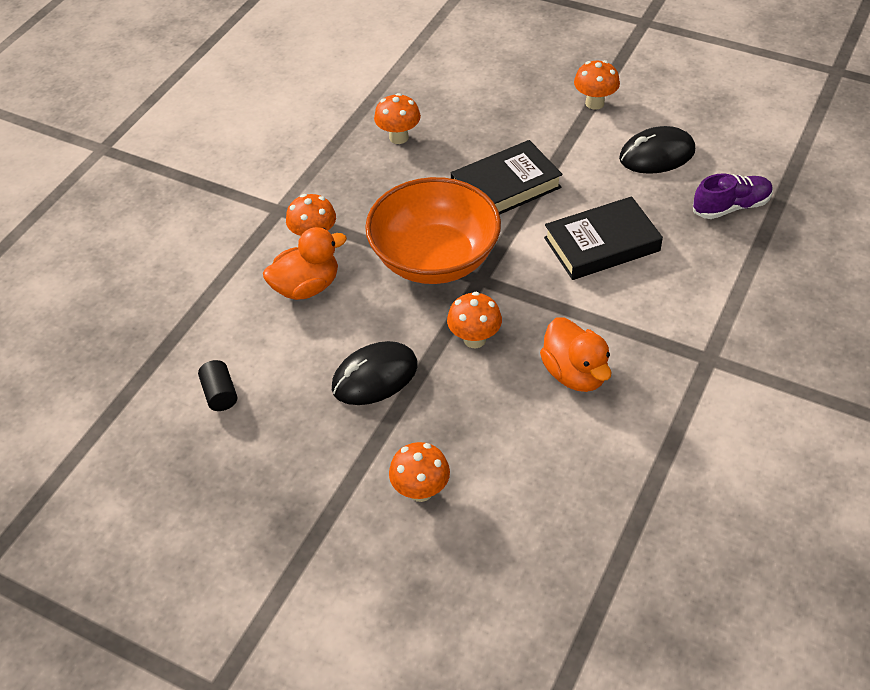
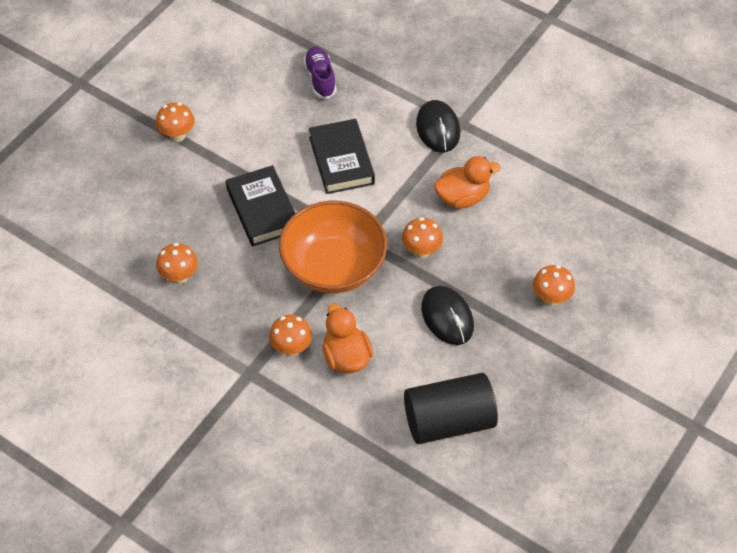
camera: 85 degrees left, 5 degrees up
black cylinder [198,360,237,411] -> black cylinder [404,373,498,444], size x2.38
black mouse [619,126,695,174] -> black mouse moved to [416,100,460,152]

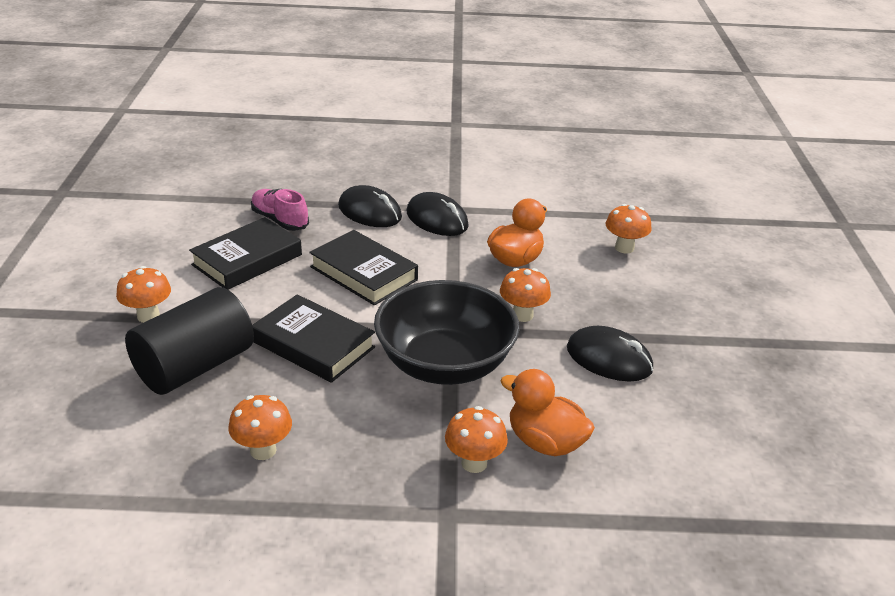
camera: 35 degrees left, 20 degrees down
orange bowl [279,201,387,293] -> black bowl [374,280,520,385]
purple shoe [303,47,337,99] -> pink shoe [251,189,309,231]
black cylinder [404,373,498,444] -> black cylinder moved to [125,287,254,395]
orange mushroom [533,265,575,306] -> orange mushroom moved to [605,204,652,254]
none -> black book [189,217,302,290]
none -> black mouse [338,185,402,227]

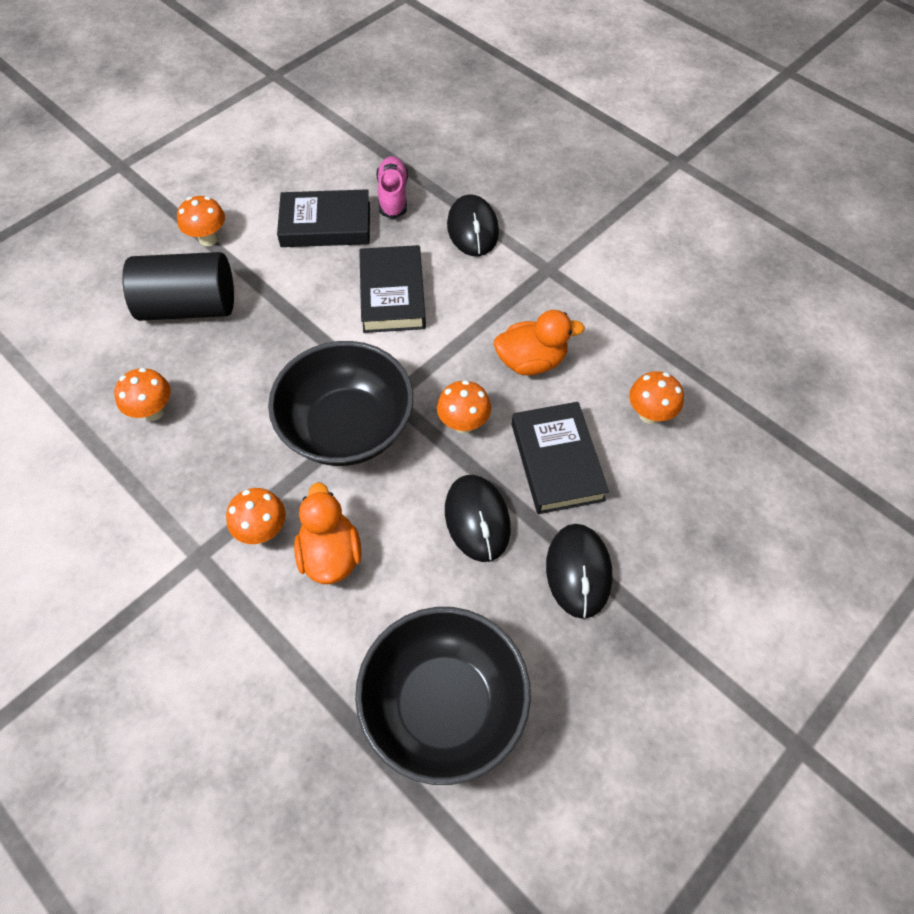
camera: 45 degrees right, 25 degrees up
black book [252,294,375,383] -> black book moved to [512,402,609,514]
black mouse [407,192,469,236] -> black mouse moved to [546,524,612,619]
none -> black bowl [355,607,531,785]

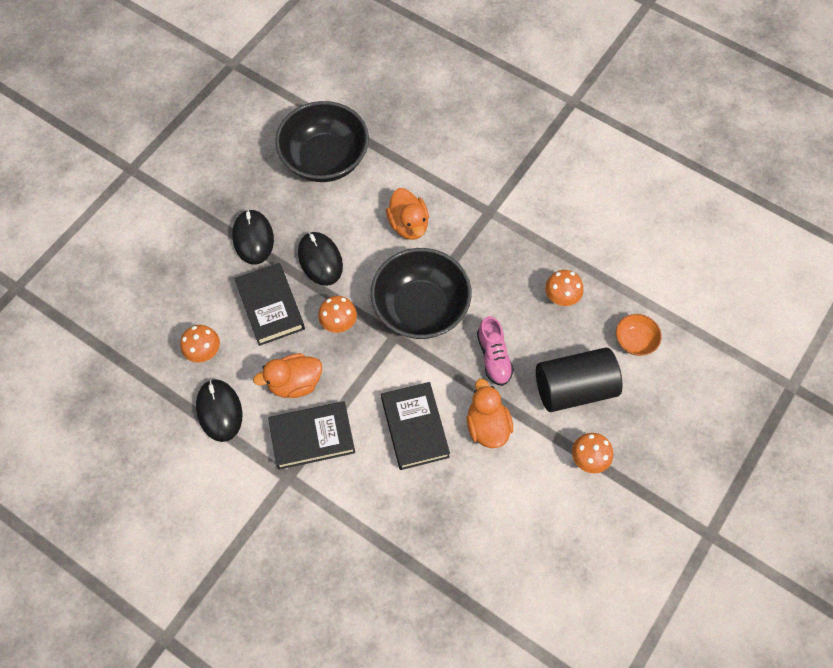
camera: 170 degrees right, 5 degrees up
orange mushroom [226,488,286,544] -> none
black book [277,189,370,247] -> black book moved to [268,401,355,470]
pink shoe [377,156,408,219] -> pink shoe moved to [477,316,514,386]
black mouse [447,195,499,256] -> black mouse moved to [196,379,242,442]
none -> orange duck [467,379,513,448]
none -> orange bowl [616,314,662,356]

